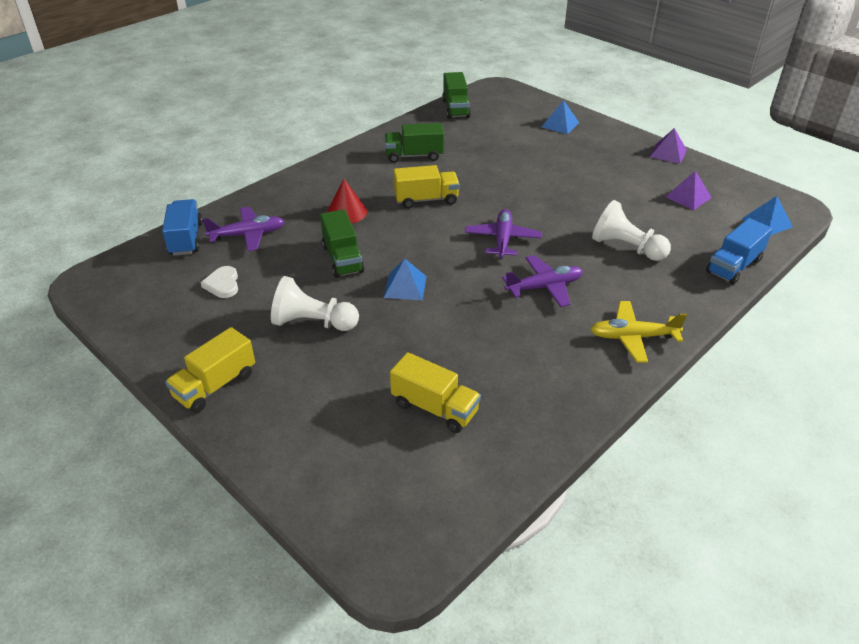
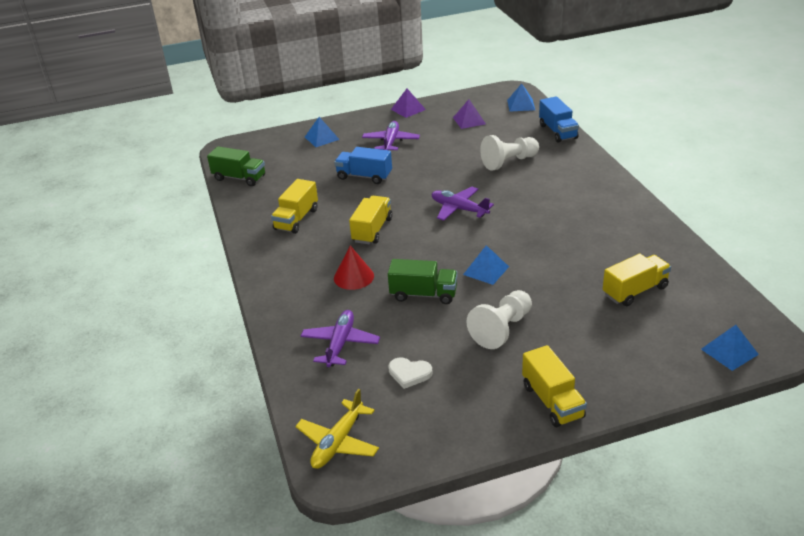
camera: 60 degrees left, 5 degrees down
blue truck [162,199,203,256] -> blue truck moved to [334,147,392,184]
green truck [384,123,444,163] -> yellow truck [271,179,318,234]
purple plane [502,255,583,307] -> purple plane moved to [362,121,420,150]
yellow plane [590,301,687,363] -> yellow plane moved to [295,389,379,469]
none -> blue pyramid [701,325,759,371]

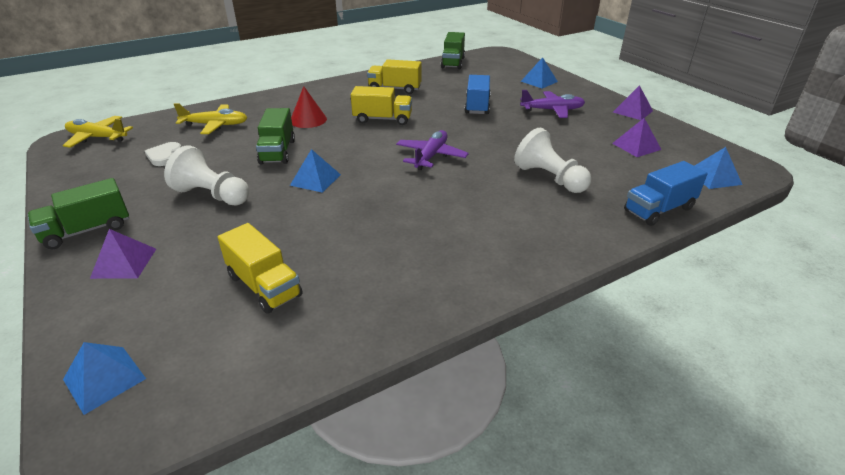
camera: 75 degrees right, 0 degrees up
purple plane [301,310,380,367] -> yellow plane [174,103,248,134]
yellow truck [522,345,587,427] -> green truck [28,178,129,249]
none -> purple pyramid [90,229,156,279]

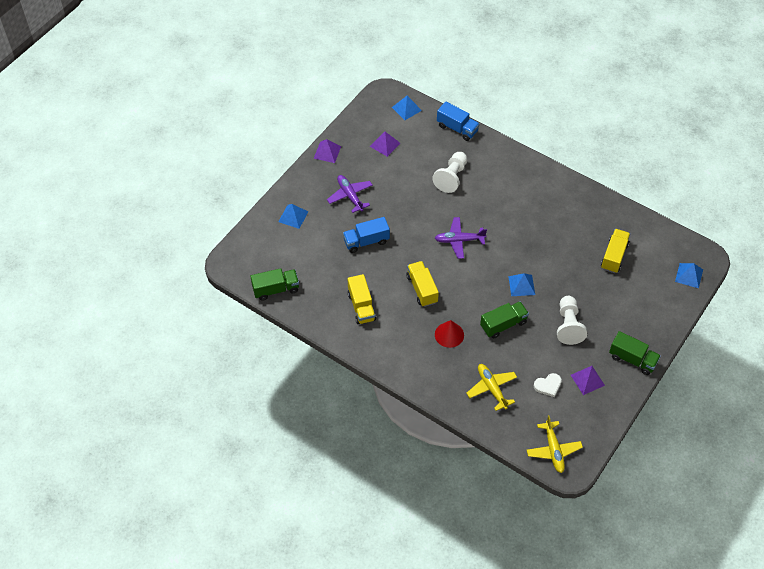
camera: 115 degrees left, 20 degrees up
purple pyramid [90,229,156,279] -> purple pyramid moved to [571,366,605,395]

